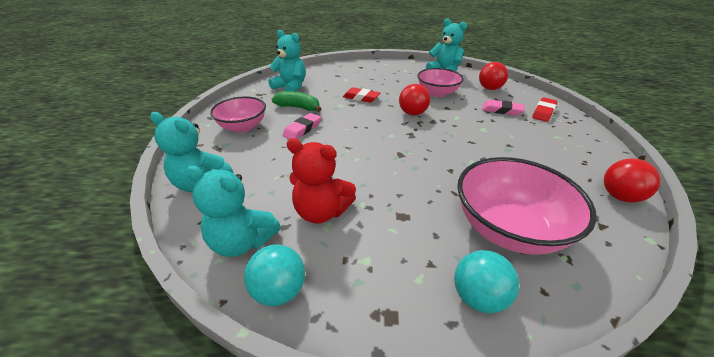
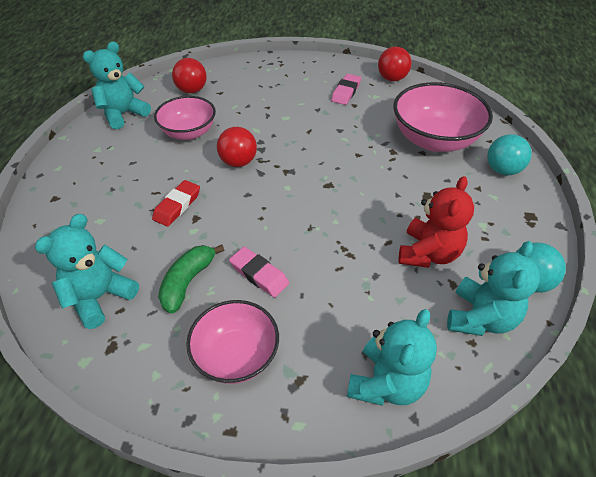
camera: 85 degrees left, 10 degrees up
pink eraser [482,100,525,116] -> pink eraser moved to [331,74,361,105]
red eraser [532,97,557,122] -> none

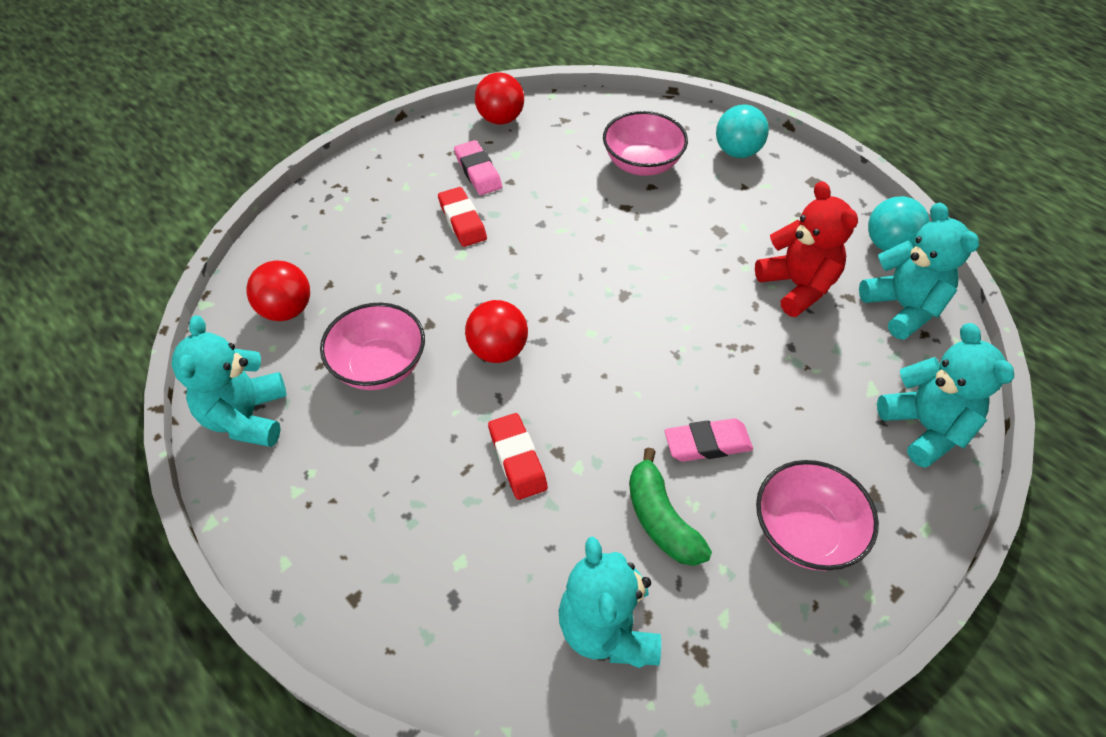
camera: 50 degrees left, 5 degrees up
pink bowl [393,82,493,152] -> pink bowl [603,111,688,176], size x0.65
none -> red eraser [438,187,487,247]

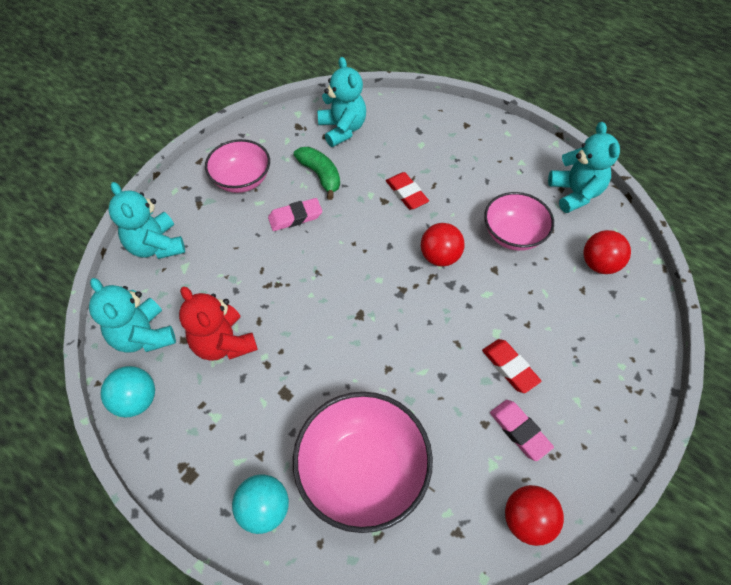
camera: 170 degrees right, 5 degrees up
pink bowl [603,111,688,176] -> pink bowl [293,392,433,533], size x1.54

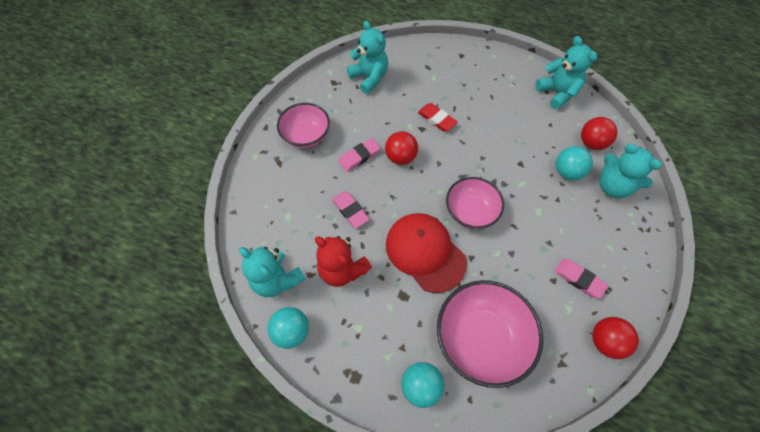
camera: 15 degrees left, 5 degrees up
turquoise teddy bear [108,182,185,259] -> turquoise teddy bear moved to [600,144,662,198]
green banana [294,147,340,200] -> none
red ball [421,223,465,267] -> red ball moved to [385,131,418,165]
red eraser [482,339,541,393] -> none
pink bowl [484,192,554,251] -> pink bowl moved to [446,177,504,229]
none -> pink eraser [332,191,370,228]
none -> red cap [386,213,467,293]
none -> turquoise ball [556,146,593,180]

